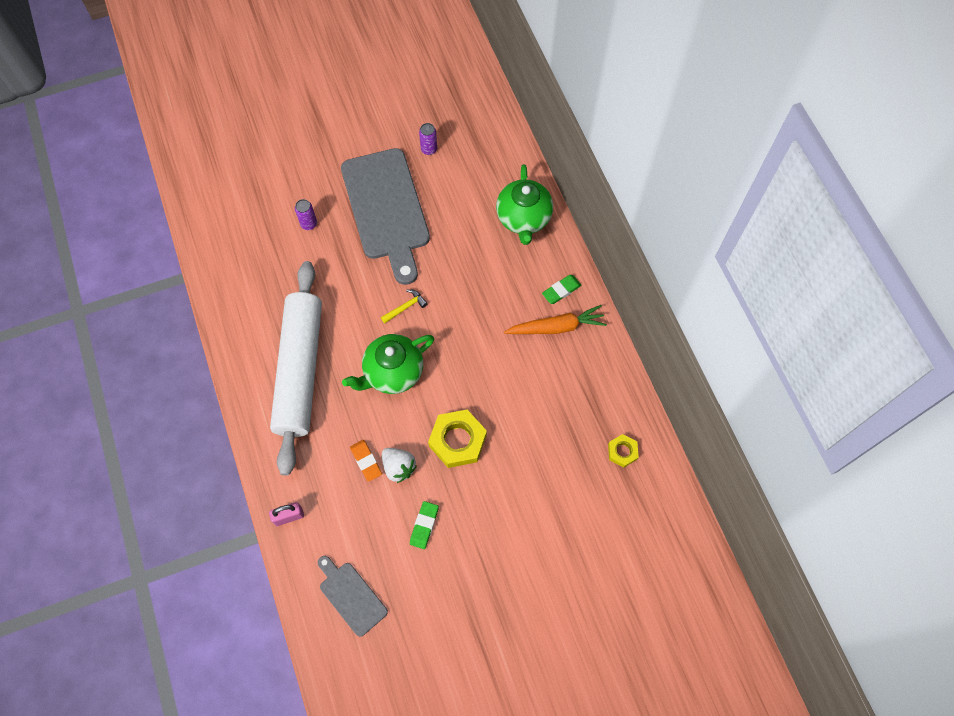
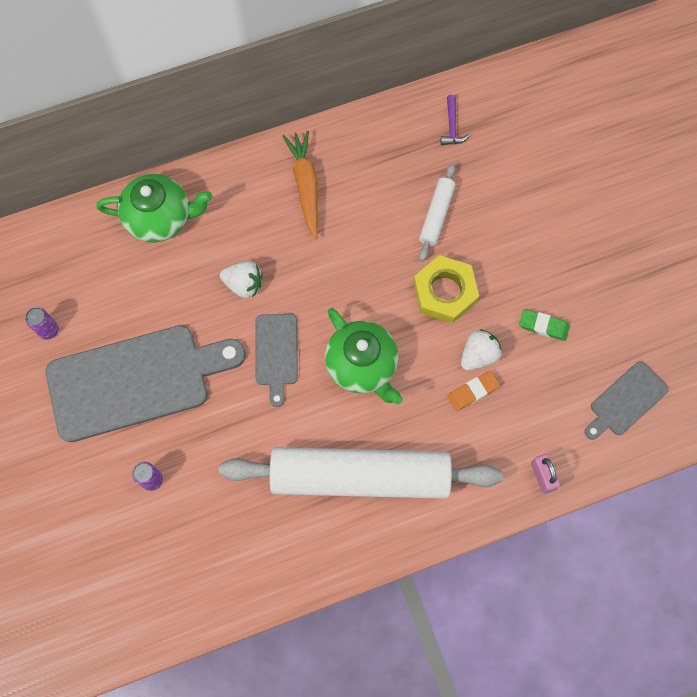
camera: 90 degrees left, 5 degrees up
yellow hammer [381,289,428,324] -> grey cutting board [255,314,298,407]
green eraser [542,275,582,304] -> none
yellow nut [608,434,639,468] -> purple hammer [441,95,470,145]
none -> white strawberry [220,261,263,298]
none -> white rolling pin [419,164,456,261]

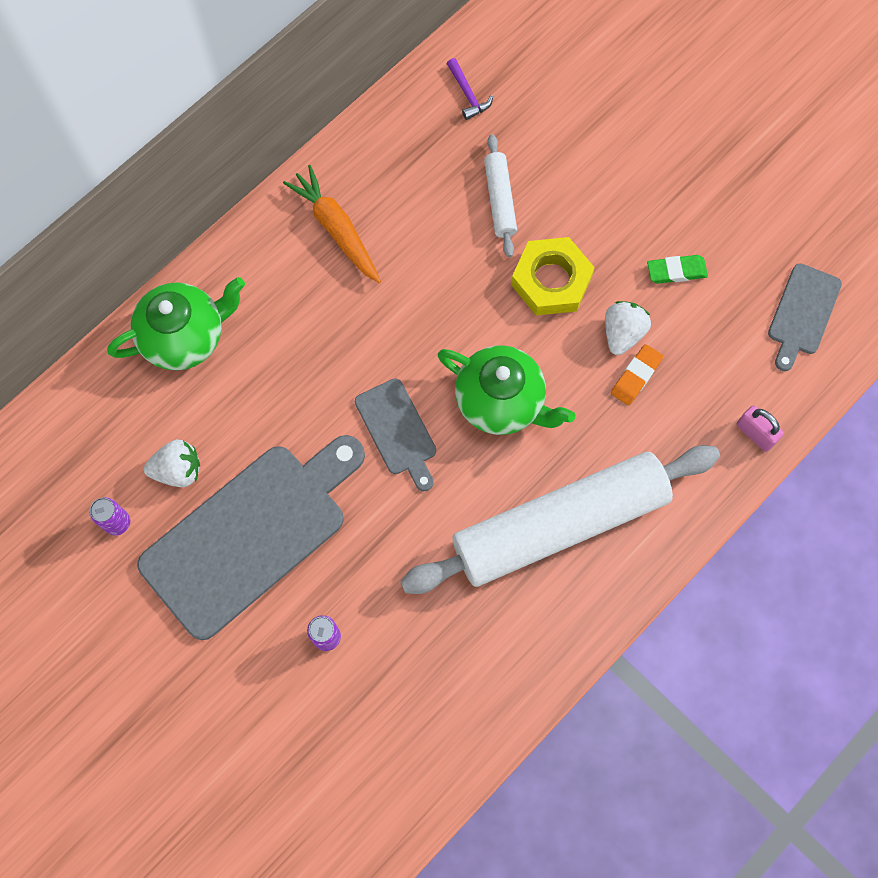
camera: 25 degrees left, 0 degrees up
white strawberry [220,261,263,298] -> white strawberry moved to [144,439,200,487]

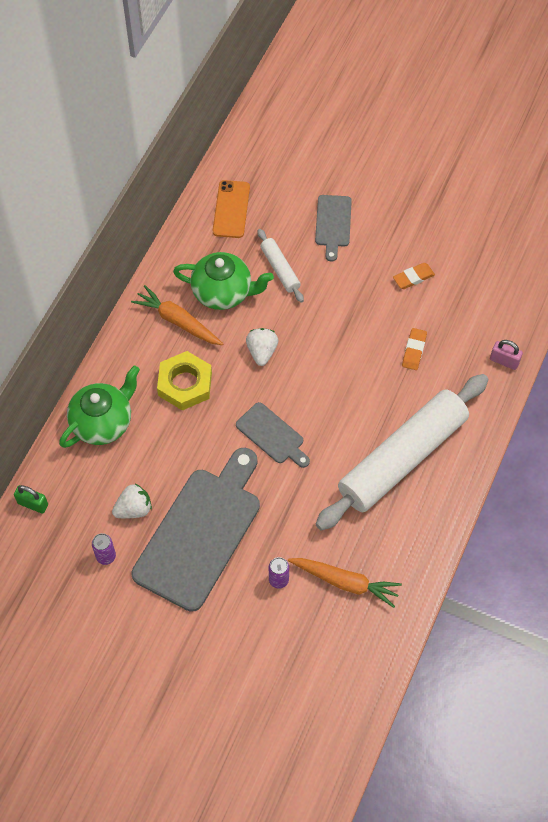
camera: 20 degrees left, 10 degrees down
green teapot [438,345,575,435] -> green teapot moved to [173,252,274,310]
purple hammer [447,58,493,120] -> orange phone [213,180,250,238]
yellow nut [511,237,595,315] -> yellow nut moved to [157,351,212,411]
white strawberry [605,301,651,355] -> white strawberry moved to [246,328,278,366]
green eraser [647,255,708,284] -> orange eraser [393,263,435,289]
grey cutting board [768,263,842,371] -> grey cutting board moved to [315,195,352,262]
none -> green padlock [14,485,48,514]
none -> orange carrot [288,558,402,608]

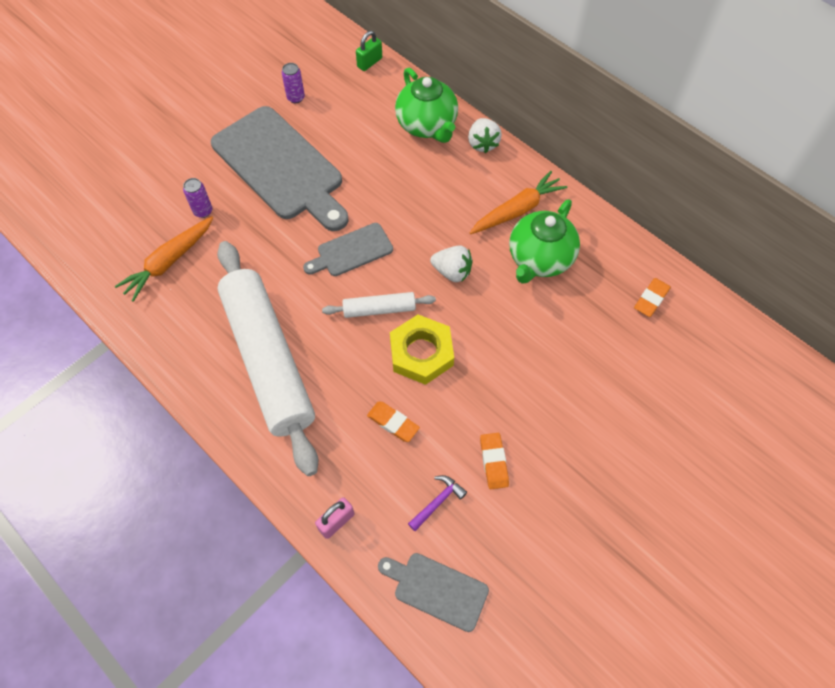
camera: 110 degrees right, 0 degrees up
white strawberry [112,484,152,518] -> white strawberry moved to [468,118,502,153]
yellow nut [157,351,212,411] -> yellow nut moved to [390,315,454,385]
orange phone [213,180,250,238] -> orange eraser [634,278,671,317]
white rolling pin [258,229,304,303] -> white rolling pin moved to [322,292,436,318]
grey cutting board [315,195,352,262] -> grey cutting board moved to [378,553,489,632]
none -> purple hammer [408,475,467,531]

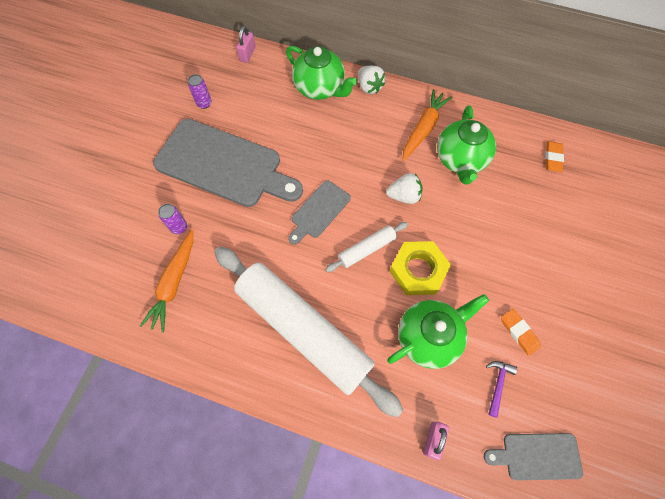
camera: 25 degrees left, 5 degrees up
green padlock [356,31,382,71] -> pink padlock [236,26,256,63]
orange eraser [367,401,420,442] -> green teapot [387,294,489,369]

